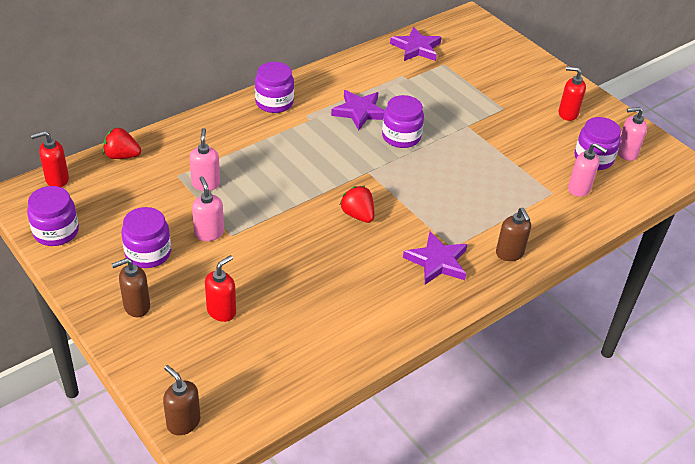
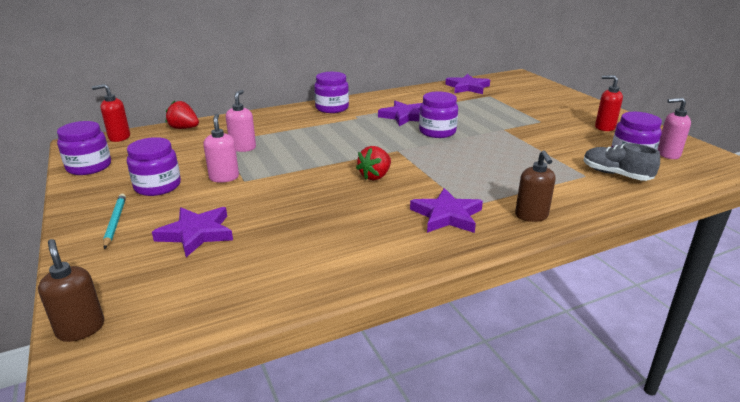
camera: 15 degrees right, 15 degrees down
brown soap dispenser [112,258,150,317] -> turquoise pencil [103,194,126,249]
red soap dispenser [205,255,236,322] -> purple star [152,207,233,257]
red strawberry [340,186,374,223] -> red strawberry turned 120 degrees counterclockwise [356,146,391,180]
pink soap dispenser [568,143,607,197] -> grey shoe [583,143,660,181]

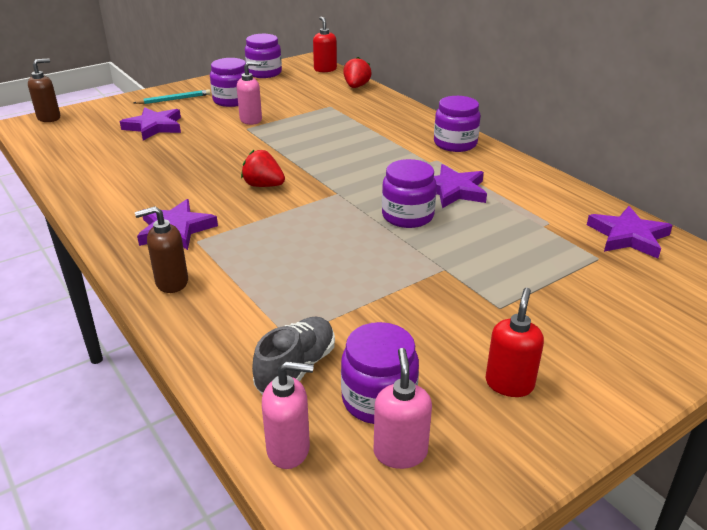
camera: 80 degrees right, 5 degrees up
pink soap dispenser [226,90,256,152] -> pink soap dispenser moved to [262,361,314,469]

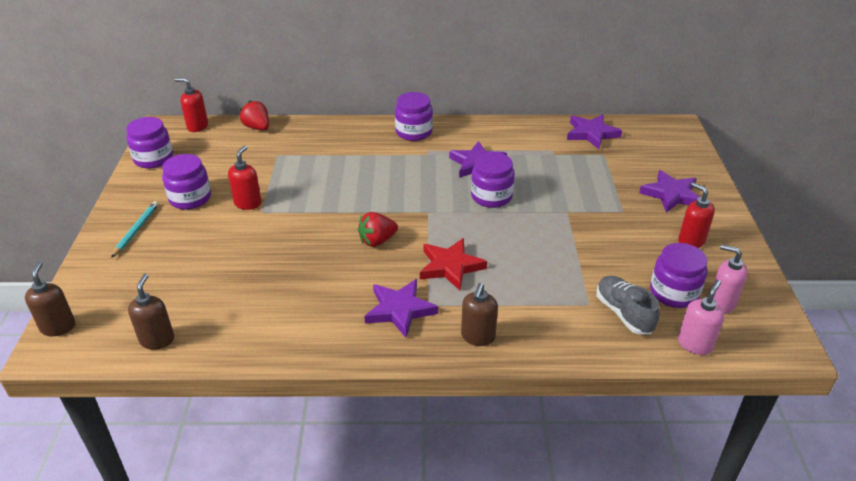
camera: 55 degrees left, 5 degrees up
purple star [120,107,181,140] -> purple star moved to [639,170,700,213]
pink soap dispenser [237,61,262,125] -> red soap dispenser [228,145,261,210]
none -> brown soap dispenser [128,273,174,350]
none -> red star [420,238,487,290]

